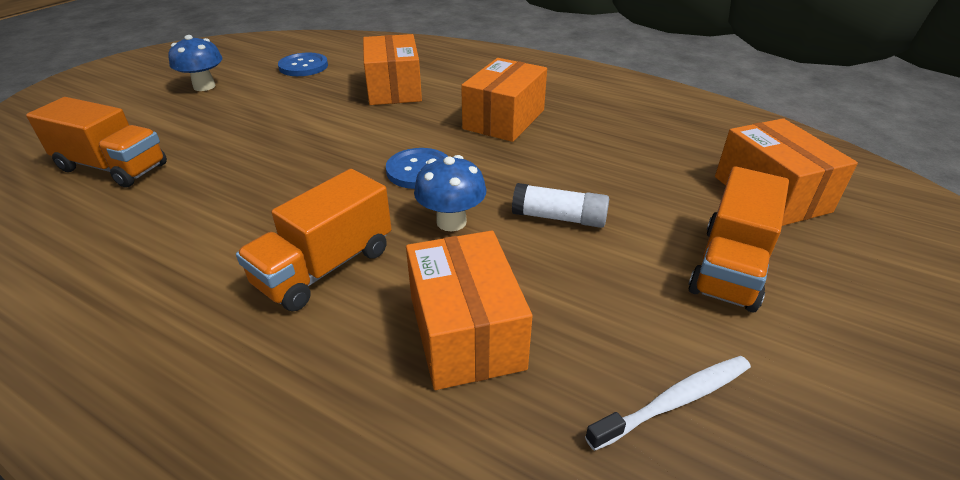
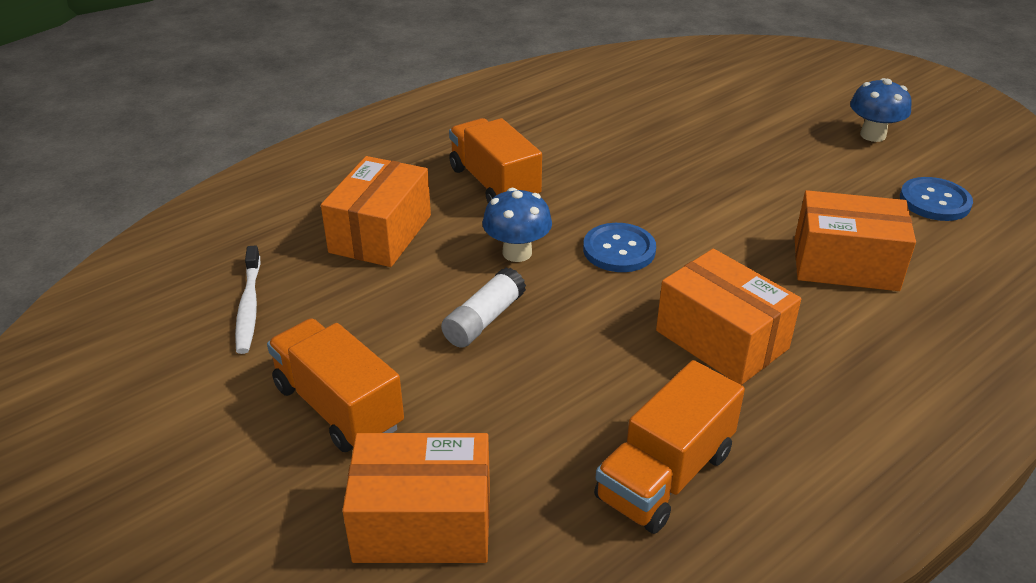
camera: 110 degrees right, 0 degrees up
orange truck [26,97,167,187] -> orange truck moved to [594,360,745,534]
orange box [406,231,533,390] -> orange box turned 75 degrees counterclockwise [321,156,431,267]

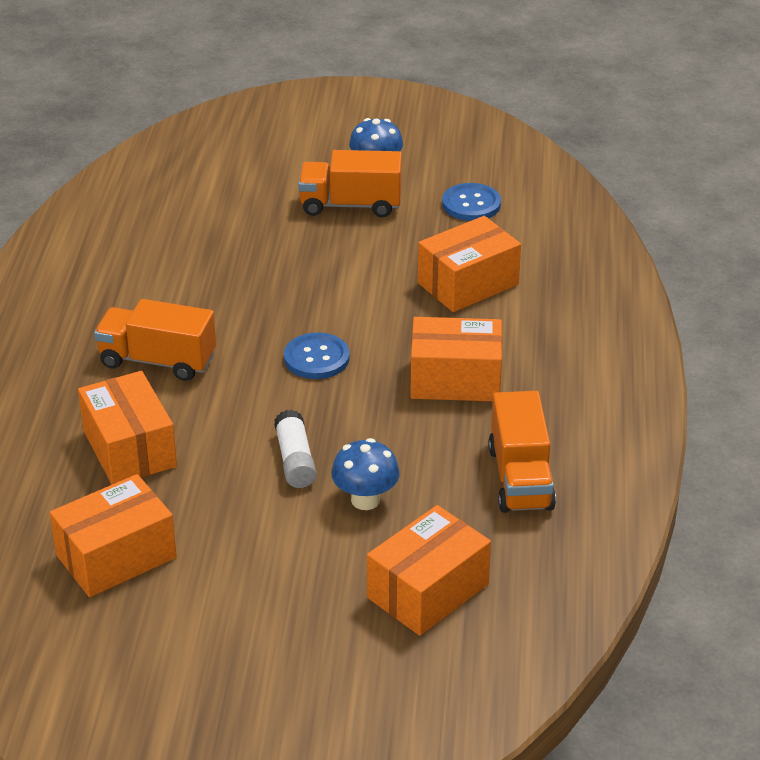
camera: 45 degrees left, 0 degrees up
white toothbrush [235,245,260,354] -> orange box [50,474,177,597]
orange truck [267,318,404,452] -> orange truck moved to [298,150,402,217]
blue mushroom [482,188,552,262] -> blue mushroom moved to [331,438,400,510]

